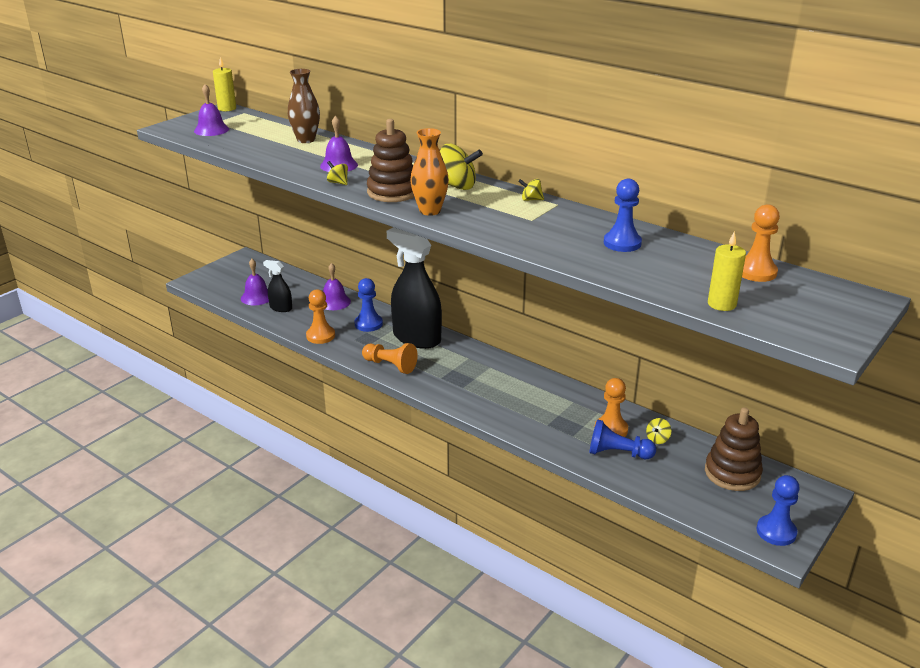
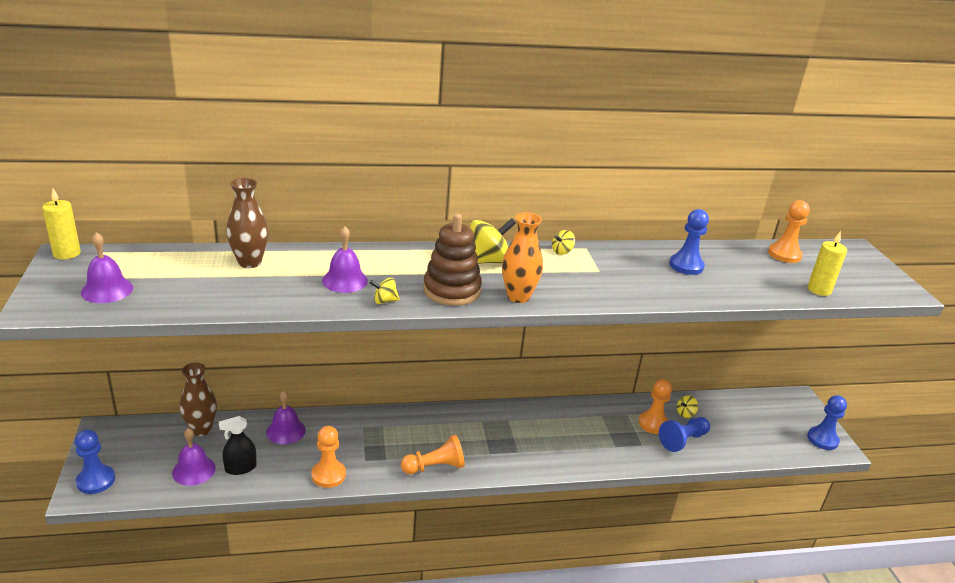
camera: 50 degrees left, 0 degrees up
blue pawn [355,278,383,332] -> blue pawn moved to [75,429,115,494]
black spray bottle [387,227,442,349] -> none
yellow spinning top [646,418,671,444] -> yellow spinning top turned 60 degrees clockwise [677,395,698,418]
brown stacking toy [705,407,763,491] -> none
none -> brown vase [180,363,217,436]

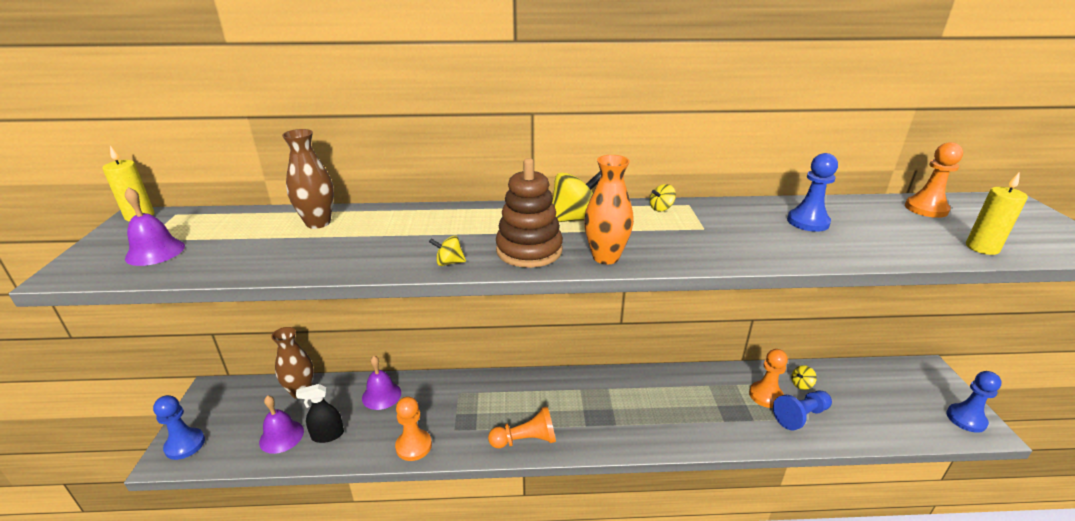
camera: 10 degrees right, 0 degrees up
purple bell [322,226,368,293] -> none

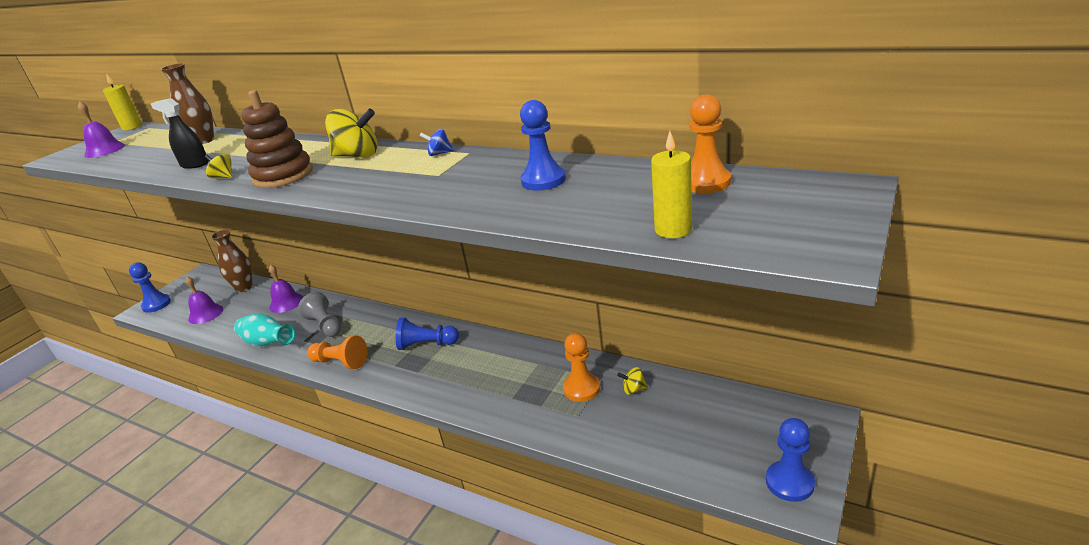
camera: 35 degrees right, 0 degrees up
black spray bottle [296,384,344,443] -> black spray bottle moved to [151,98,209,169]
orange pawn [395,396,432,461] -> turquoise vase [234,313,295,346]
orange vase [584,155,634,264] -> none
yellow spinning top [650,184,676,211] -> blue spinning top [420,129,454,156]
blue pawn [773,391,832,430] -> blue pawn moved to [396,317,459,350]
none -> grey pawn [298,292,342,337]

